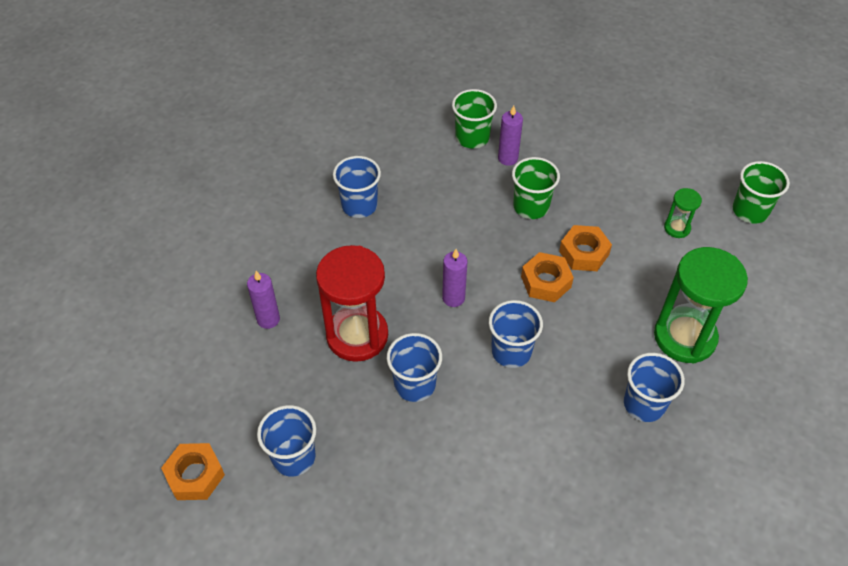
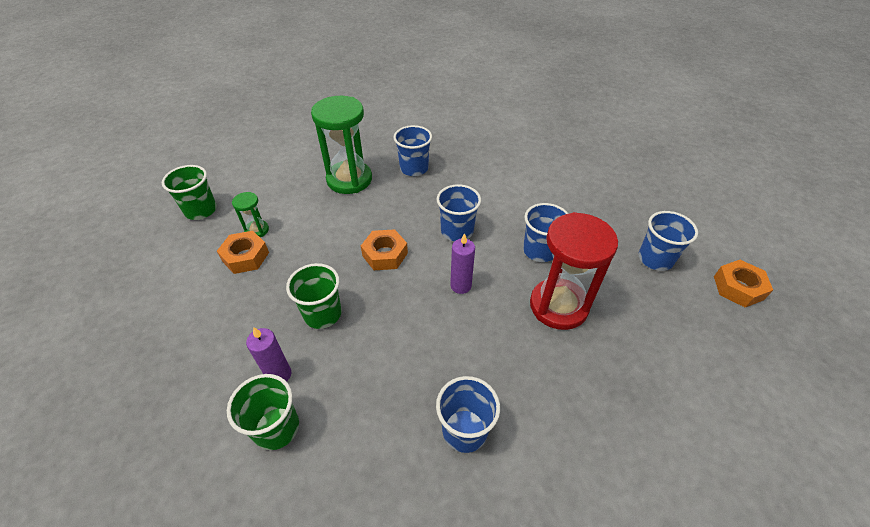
camera: 140 degrees left, 5 degrees down
purple candle [247,271,280,329] -> none
orange nut [559,225,612,271] -> orange nut moved to [217,231,269,274]

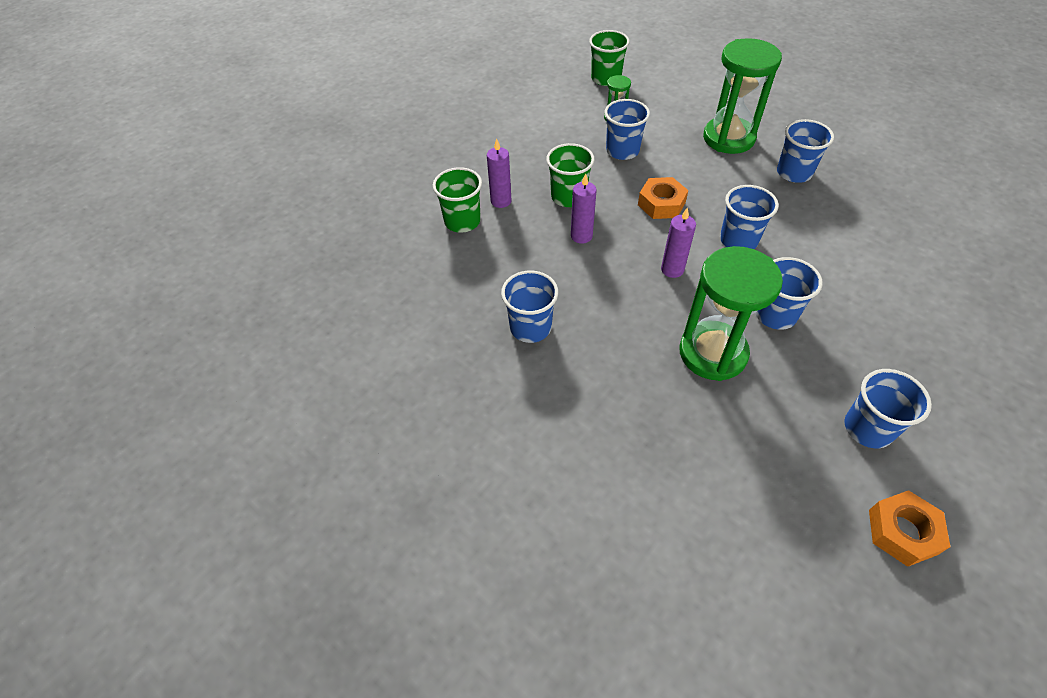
camera: 65 degrees right, 5 degrees up
orange nut [217,231,269,274] -> none
red hourglass [530,212,618,330] -> green hourglass [679,246,783,381]
none -> purple candle [571,174,597,244]
none -> blue cup [605,99,650,160]

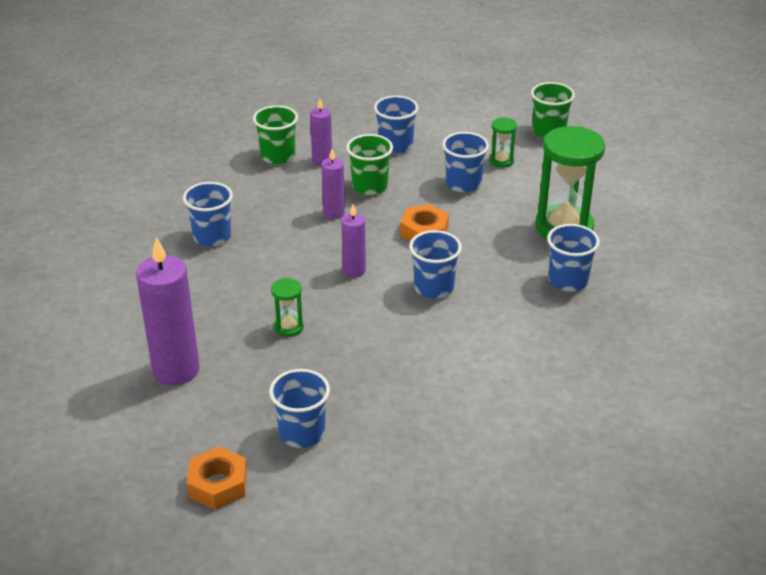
camera: 45 degrees right, 15 degrees down
green hourglass [679,246,783,381] -> green hourglass [271,278,304,337], size x0.46
blue cup [755,257,823,330] -> blue cup moved to [374,95,418,154]
none -> purple candle [136,237,200,385]

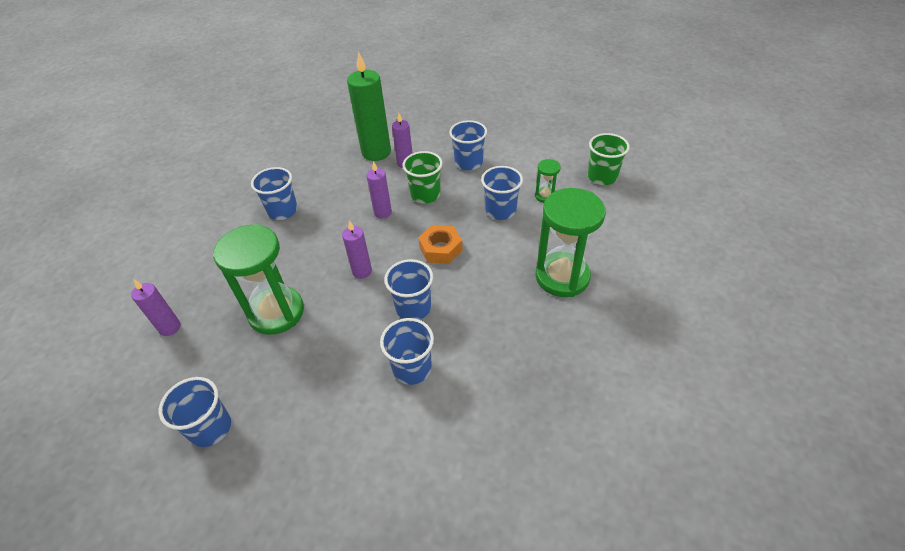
camera: 25 degrees right, 10 degrees up
purple candle [136,237,200,385] -> purple candle [131,280,181,336], size x0.54
orange nut [187,447,247,510] -> none
green cup [253,105,298,164] -> green candle [347,52,391,161]
green hourglass [271,278,304,337] -> green hourglass [213,224,304,335], size x2.16
blue cup [547,224,600,292] -> blue cup moved to [380,318,434,385]

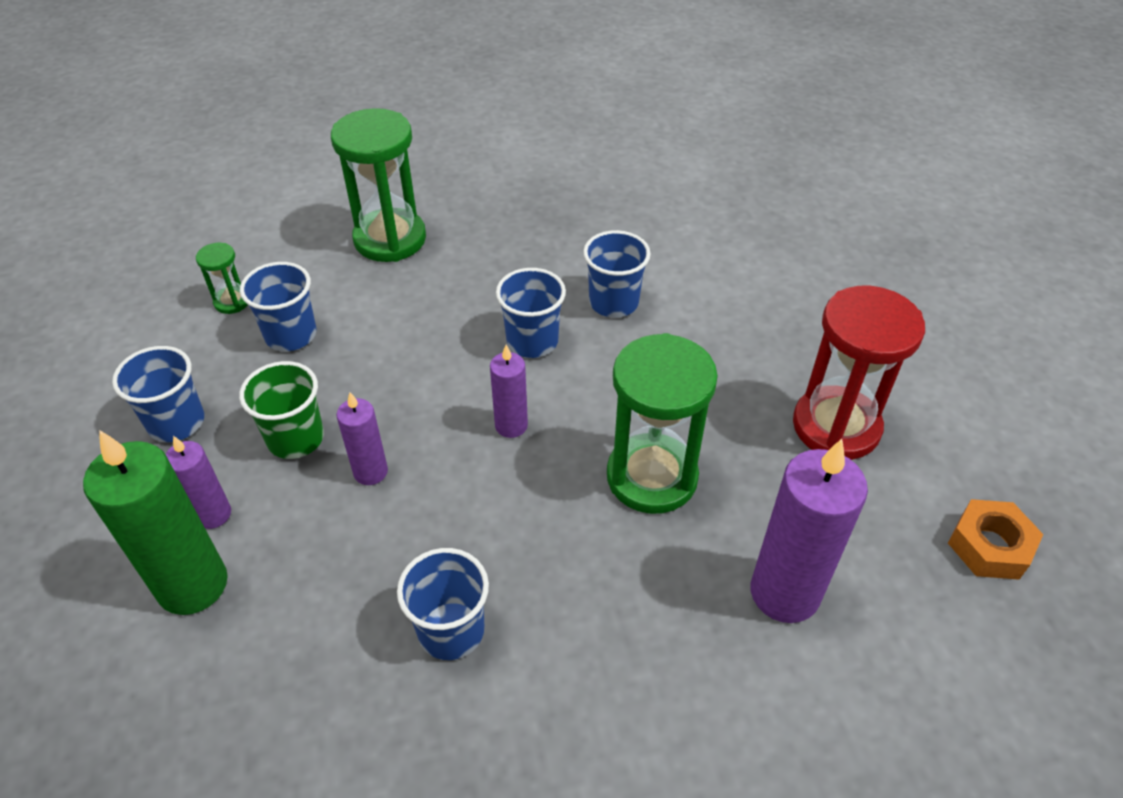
camera: 125 degrees left, 0 degrees up
purple candle [131,280,181,336] -> purple candle [750,439,868,623], size x1.84
blue cup [159,377,231,447] -> red hourglass [793,286,925,460]
orange nut [418,225,463,264] -> orange nut moved to [948,499,1043,580]
green cup [588,133,630,185] -> none

